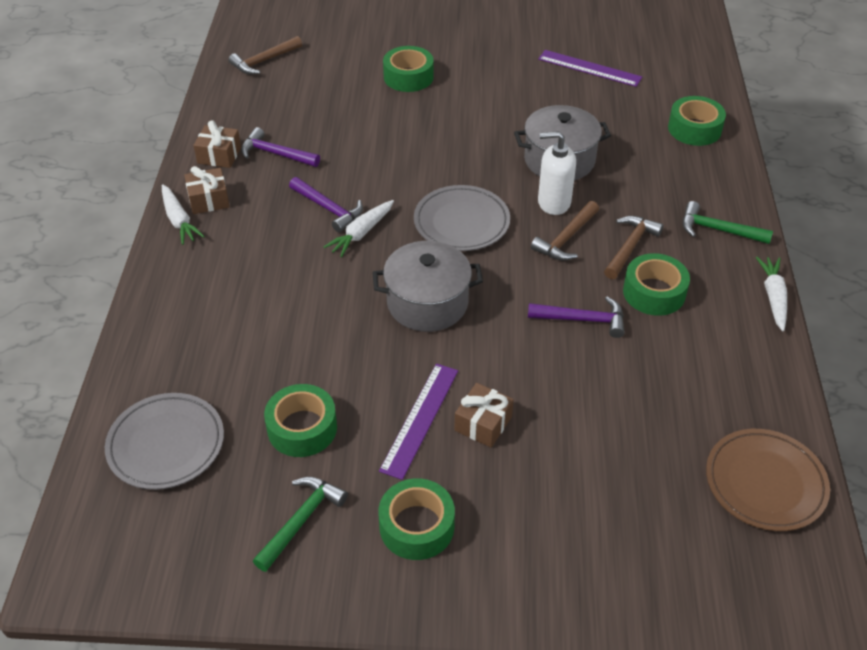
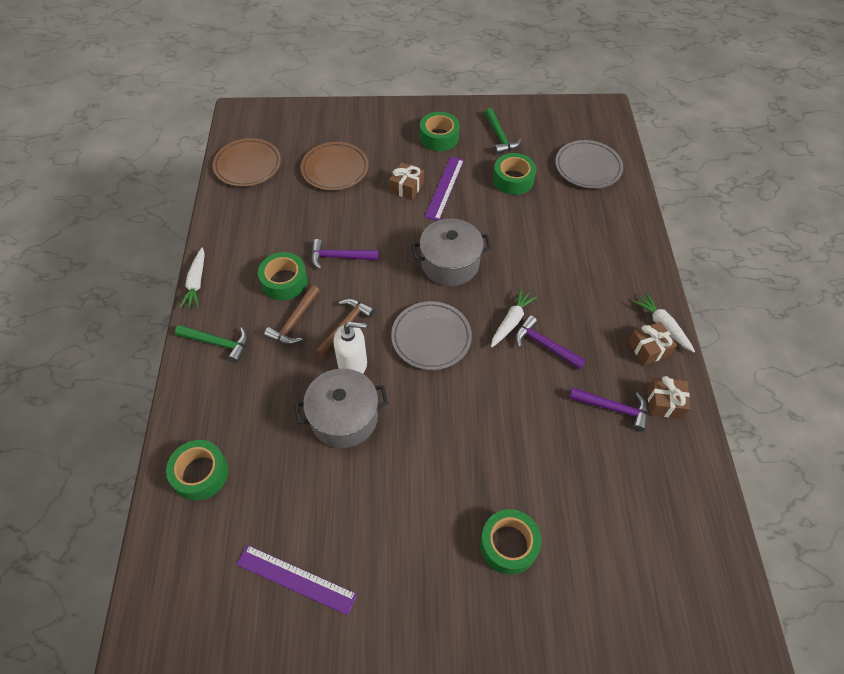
camera: 175 degrees right, 10 degrees up
brown hammer [228,36,302,75] -> none
green hammer [253,477,348,572] -> green hammer turned 45 degrees counterclockwise [484,108,522,154]
none -> brown plate [300,142,369,191]

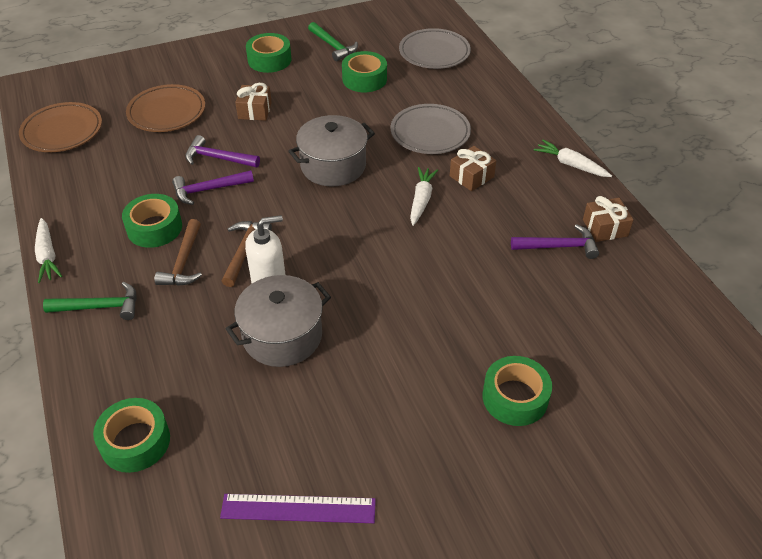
camera: 20 degrees left, 10 degrees down
grey plate [391,301,472,370] -> grey plate moved to [391,104,471,154]
purple ruler [424,157,464,221] -> none
purple hammer [515,315,586,370] -> purple hammer moved to [185,135,260,167]
brown gift [628,322,677,365] -> brown gift moved to [450,146,496,191]

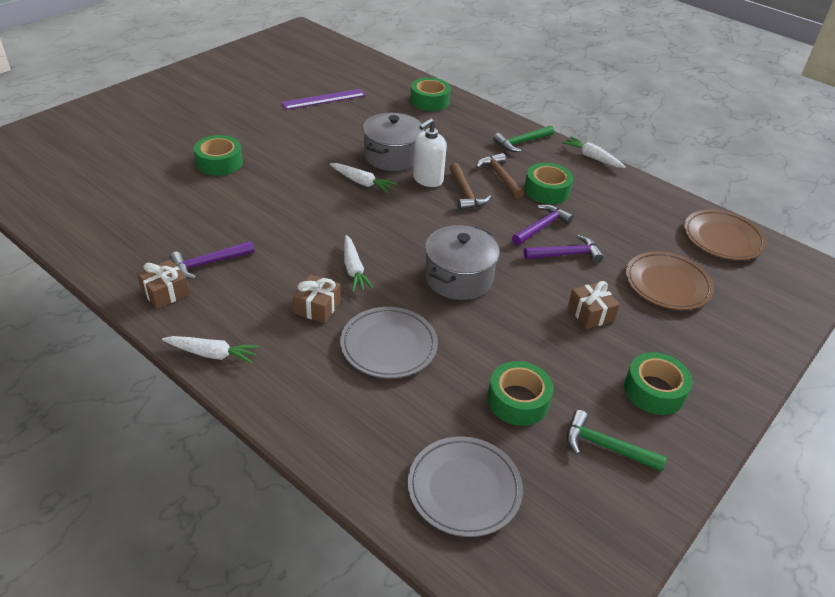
camera: 150 degrees right, 5 degrees down
none -> white carrot [330,163,397,193]

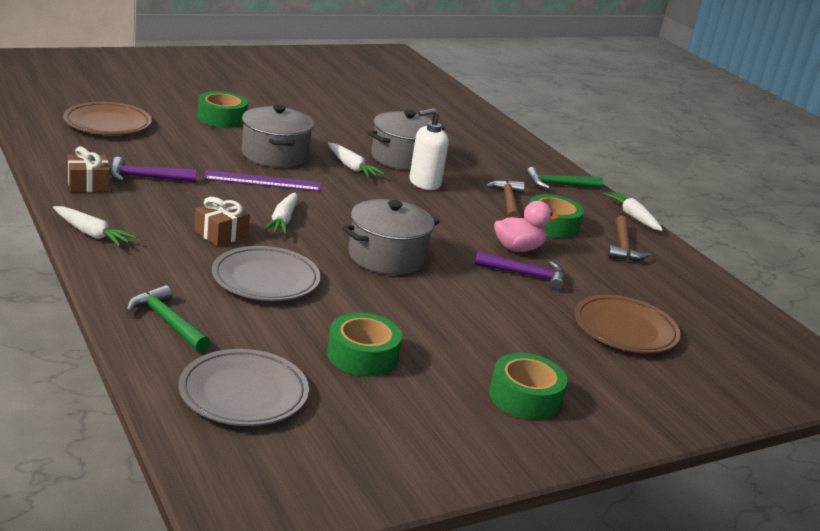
camera: 20 degrees right, 15 degrees down
purple ruler [281,89,365,110] -> purple ruler moved to [204,170,321,192]
green tape [410,77,451,111] -> none
brown hammer [449,163,491,210] -> brown hammer moved to [607,216,651,261]
purple hammer [512,204,574,245] -> pink duck [494,201,559,252]
green hammer [567,410,667,472] -> green hammer moved to [126,285,210,352]
brown gift [568,281,620,329] -> none
brown plate [684,209,767,260] -> brown plate moved to [63,102,152,135]
none -> grey pot [242,105,314,168]

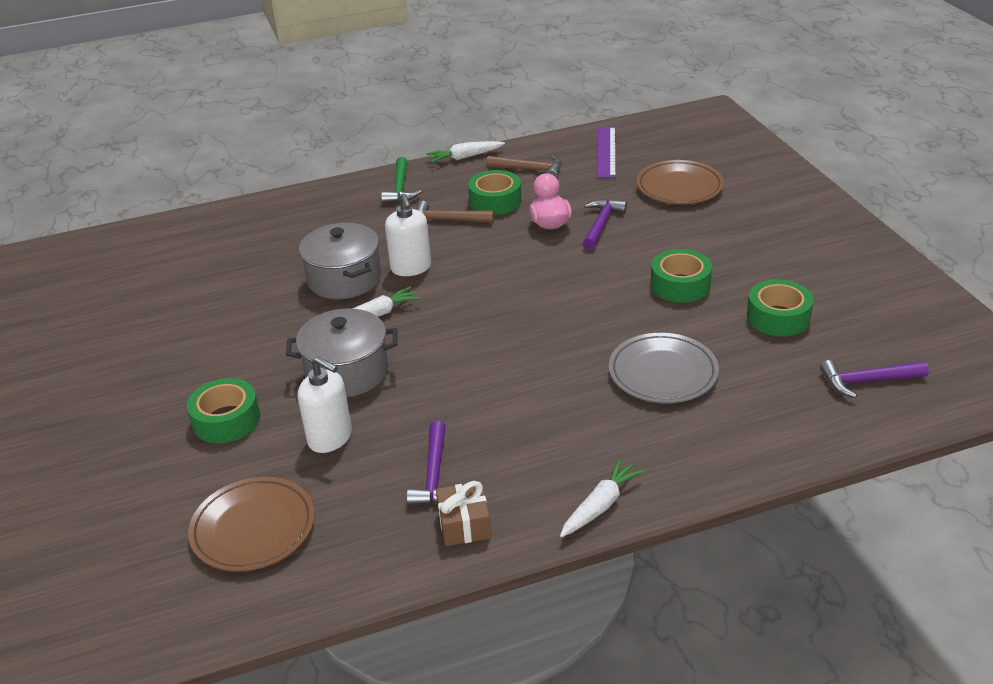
camera: 75 degrees left, 10 degrees up
green hammer [126,285,210,352] -> none
grey plate [179,349,309,426] -> purple hammer [820,360,929,398]
brown gift [194,197,250,246] -> none
purple ruler [204,170,321,192] -> purple ruler moved to [597,127,616,178]
white carrot [263,193,298,235] -> none
grey pot [342,199,440,275] -> none
green tape [489,353,568,420] -> green tape moved to [651,249,712,303]
none -> white soap dispenser [298,356,352,453]

